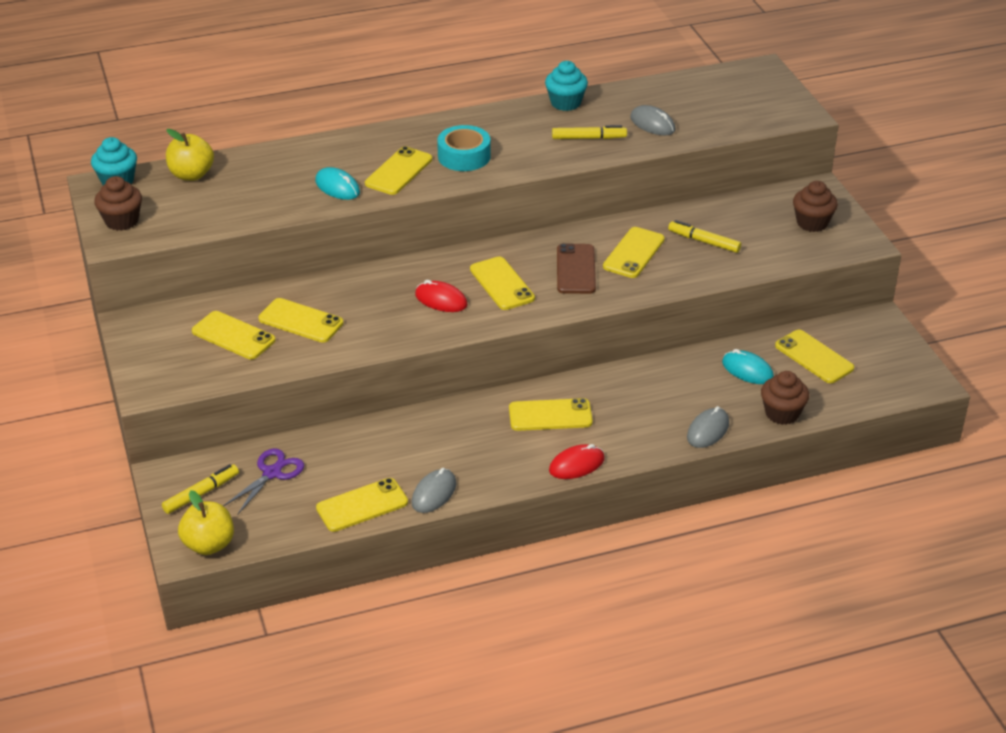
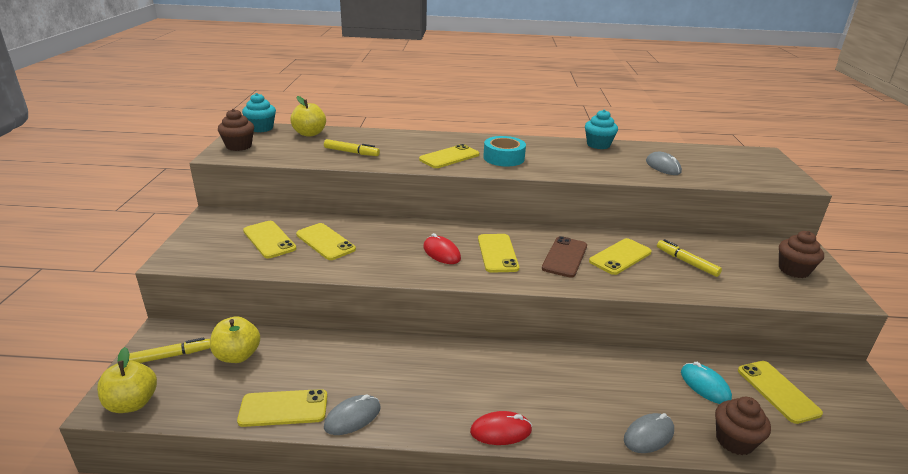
camera: 20 degrees right, 10 degrees down
purple scissors [223,448,304,514] -> yellow apple [210,316,260,363]
turquoise mouse [315,167,360,200] -> none
yellow phone [509,398,593,431] -> none
yellow marker [552,125,627,139] -> yellow marker moved to [324,139,380,156]

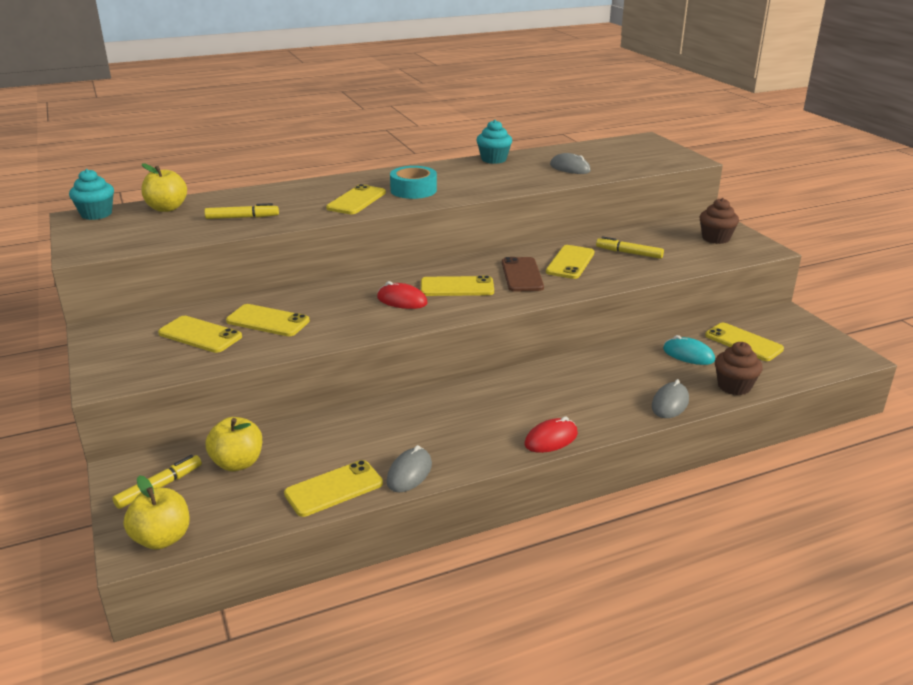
camera: 25 degrees left, 0 degrees up
brown cupcake [218,109,254,151] -> none
yellow phone [478,234,519,273] -> yellow phone turned 60 degrees counterclockwise [421,276,494,296]

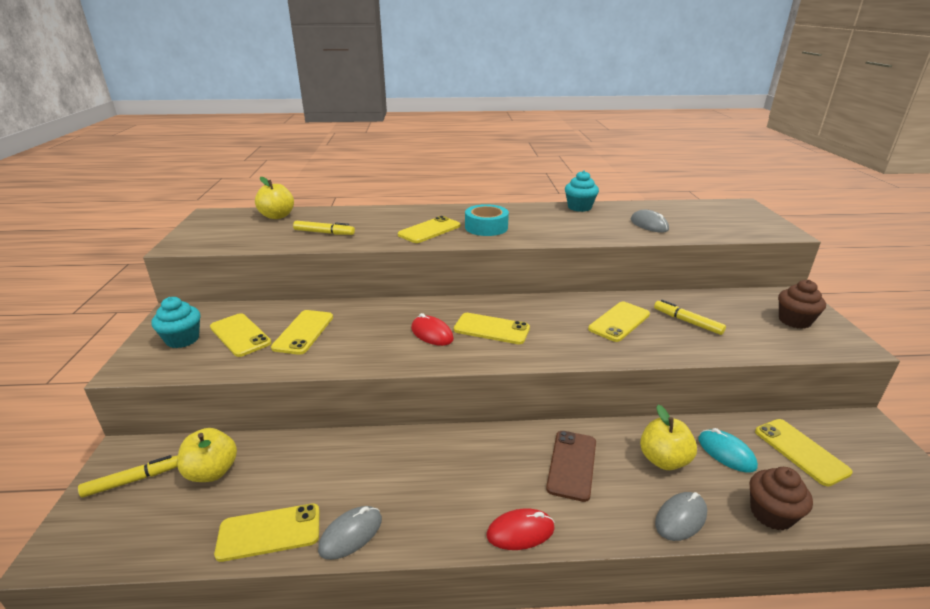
camera: 20 degrees right, 0 degrees up
turquoise cupcake [69,169,114,220] -> turquoise cupcake moved to [152,297,200,348]
yellow apple [124,476,189,550] -> yellow apple moved to [640,405,697,470]
yellow phone [226,304,310,336] -> yellow phone turned 60 degrees clockwise [271,310,333,355]
brown phone [502,257,544,292] -> brown phone moved to [546,431,596,502]

